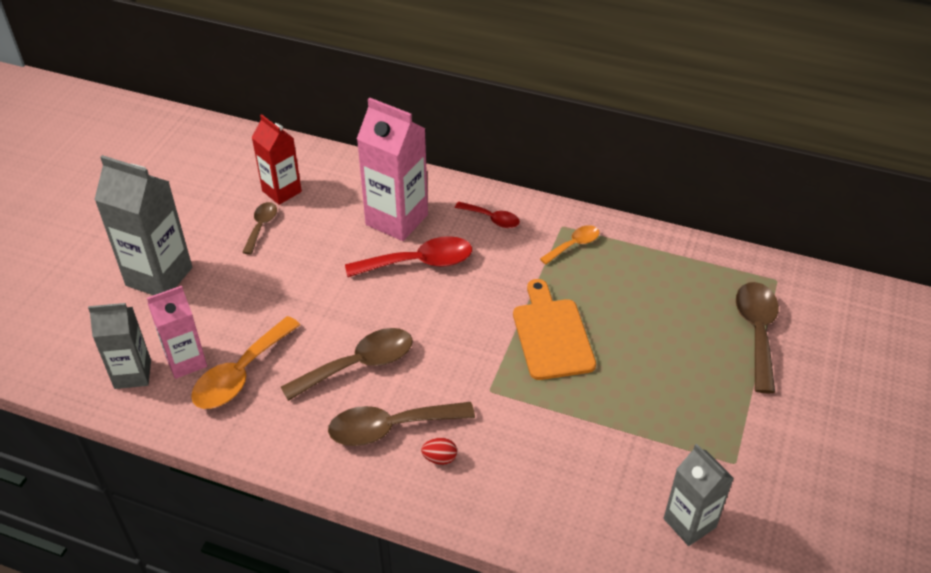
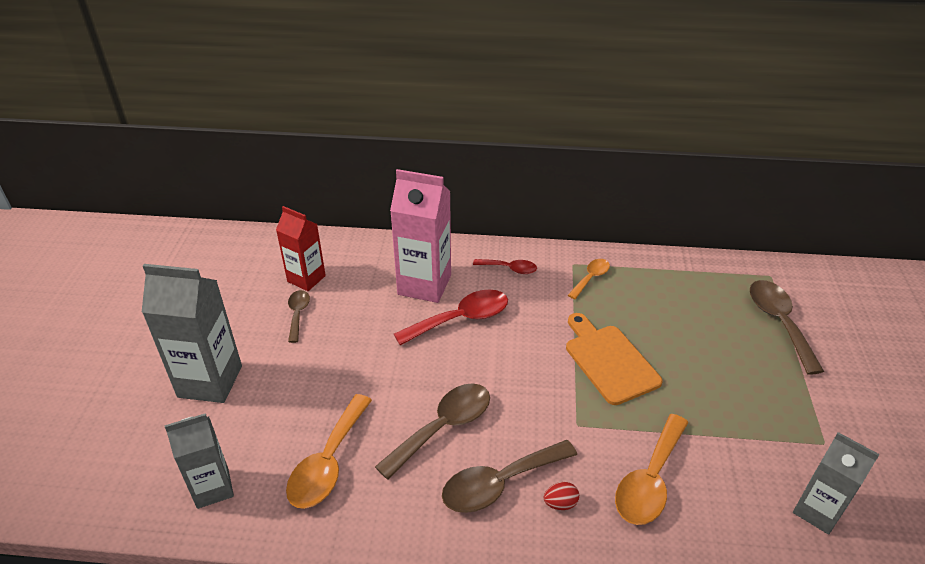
camera: 15 degrees left, 5 degrees down
pink carton [147,286,207,379] -> none
none -> orange spoon [615,414,689,525]

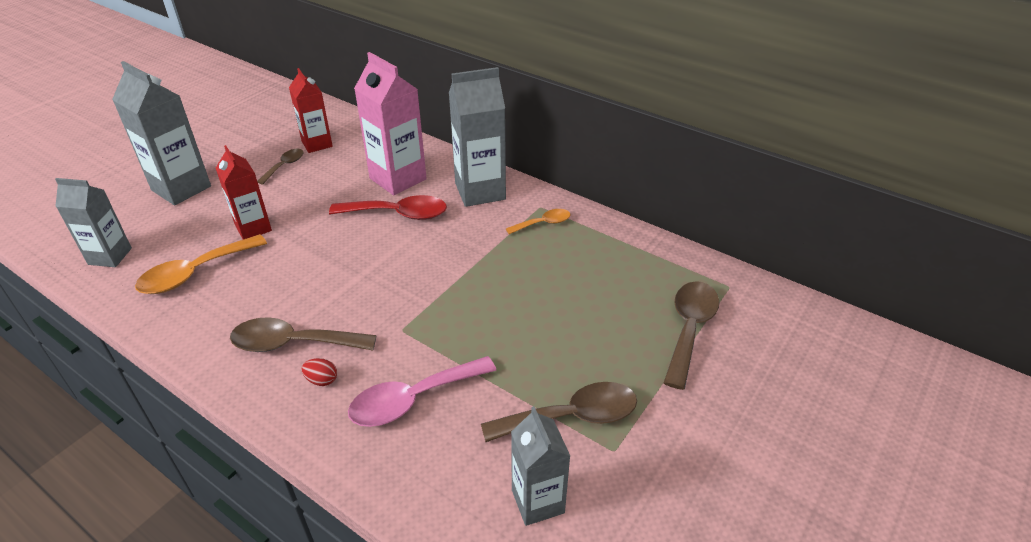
camera: 30 degrees right, 0 degrees up
brown spoon [375,384,490,480] -> brown spoon moved to [481,382,637,442]
red spoon [473,259,537,274] -> grey carton [449,67,506,207]
orange cutting board [566,313,663,405] -> none
orange spoon [615,414,689,525] -> pink spoon [348,356,497,427]
none -> red carton [216,145,272,239]

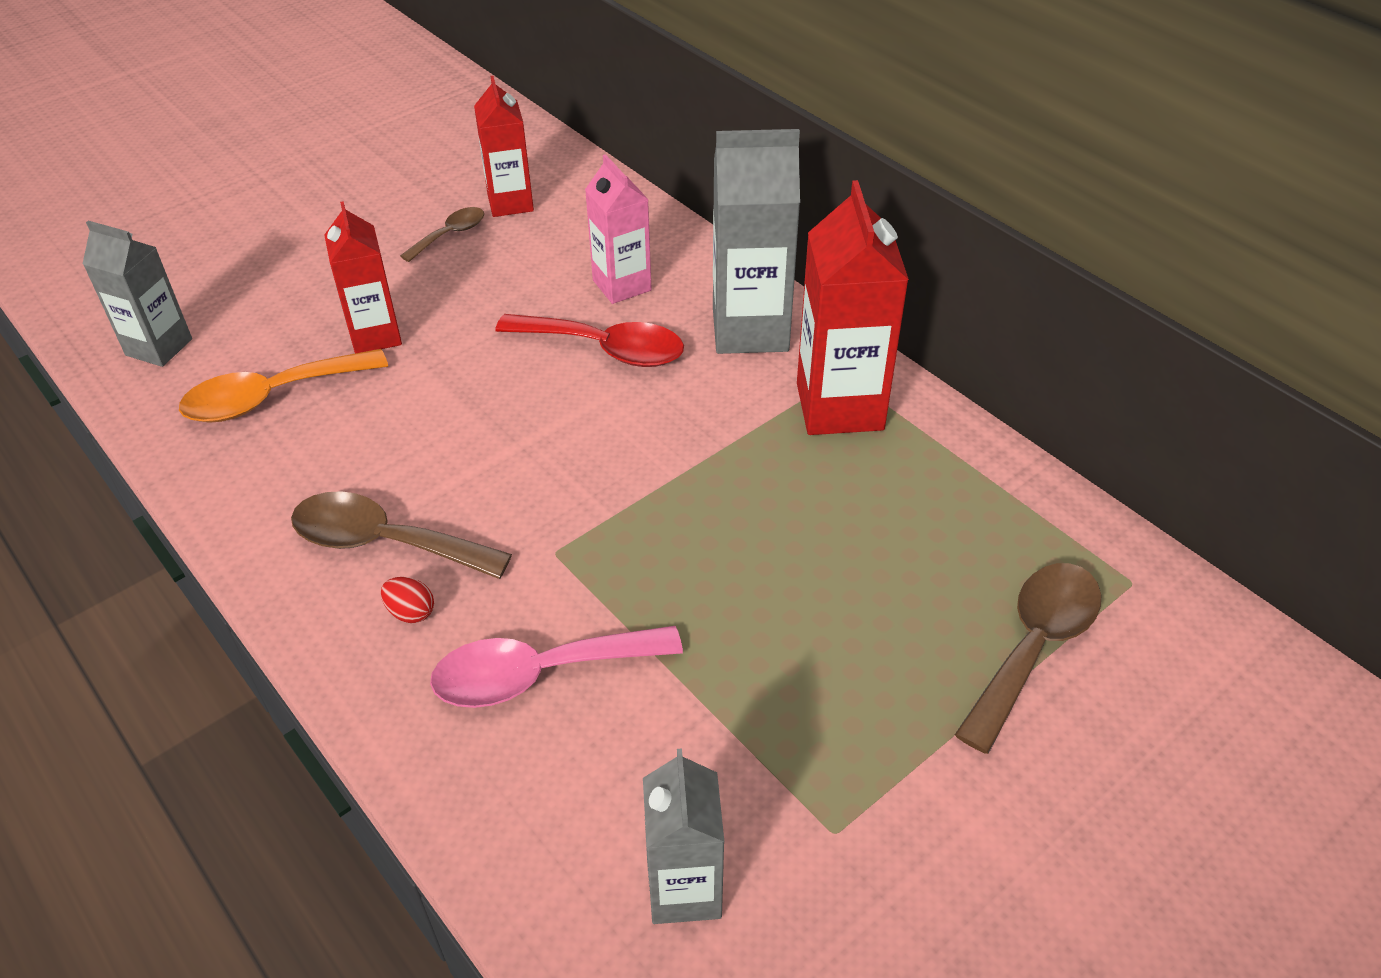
camera: 15 degrees right, 5 degrees up
grey carton [112,61,211,205] -> none
pink carton [354,52,427,195] -> pink carton [585,154,652,304], size x0.64
brown spoon [481,382,637,442] -> none
orange spoon [506,209,571,234] -> red carton [797,180,909,435]

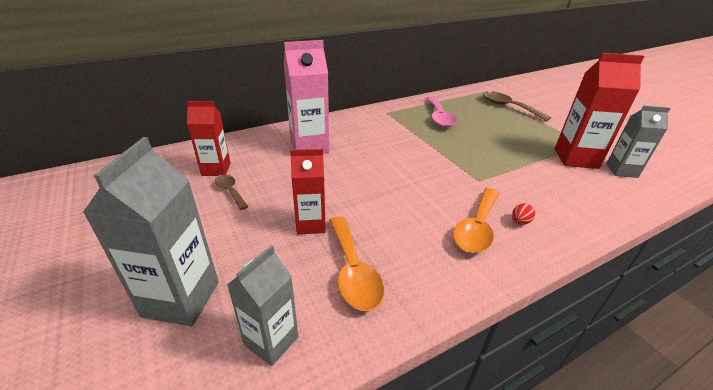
camera: 80 degrees left, 10 degrees down
brown spoon [291,491,512,579] -> orange spoon [453,188,500,253]
pink spoon [430,626,683,708] -> pink spoon moved to [426,96,457,128]
red spoon [495,314,684,367] -> none
pink carton [585,154,652,304] -> pink carton [284,40,329,153], size x1.56
grey carton [713,129,800,354] -> grey carton moved to [83,137,219,326]
red carton [797,180,909,435] -> red carton moved to [555,53,644,169]

